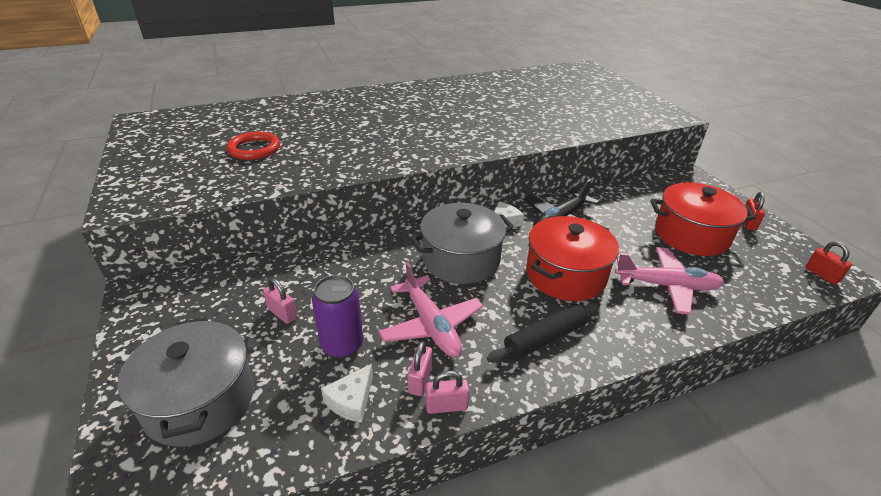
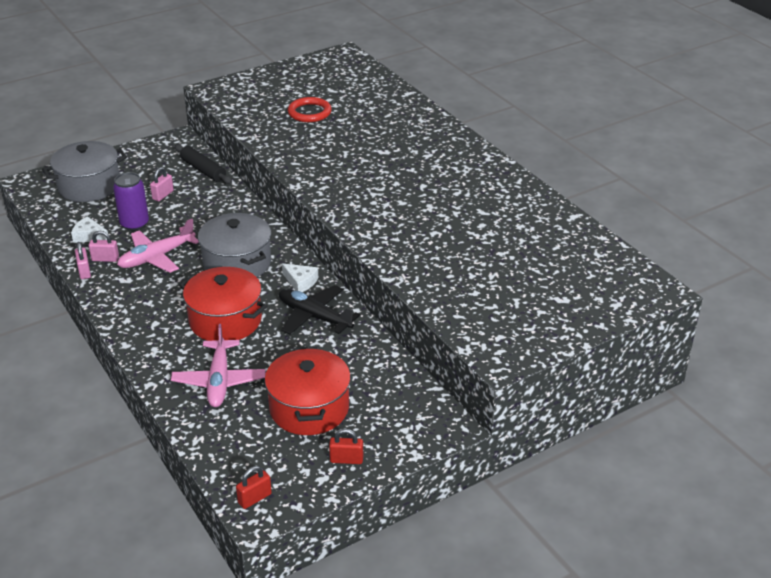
camera: 80 degrees right, 0 degrees up
black rolling pin [487,302,600,363] -> black rolling pin moved to [174,144,232,184]

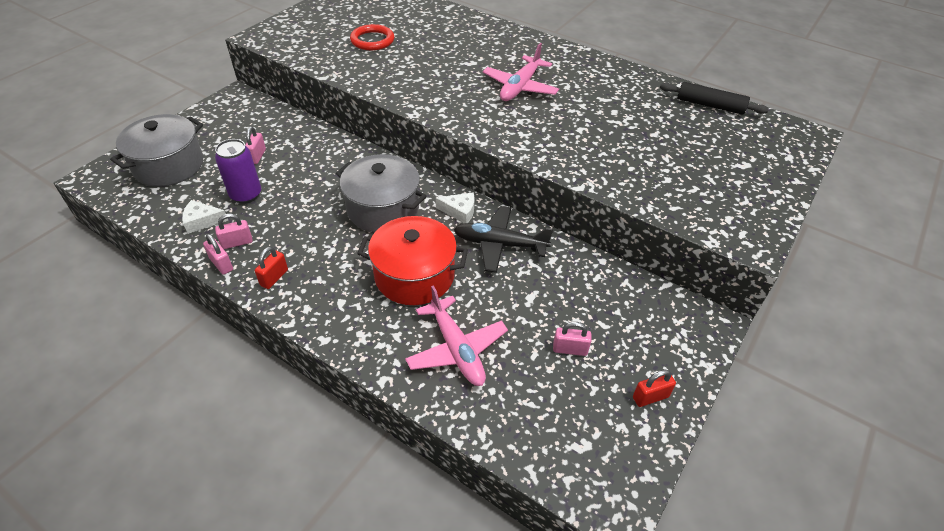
camera: 25 degrees left, 10 degrees up
pink plane [117,219,199,273] -> pink plane moved to [483,43,559,101]
black rolling pin [174,144,232,184] -> black rolling pin moved to [660,82,769,115]
red padlock [236,466,272,509] -> red padlock moved to [255,247,288,289]
red pot [264,347,351,435] -> pink padlock [553,322,591,356]

